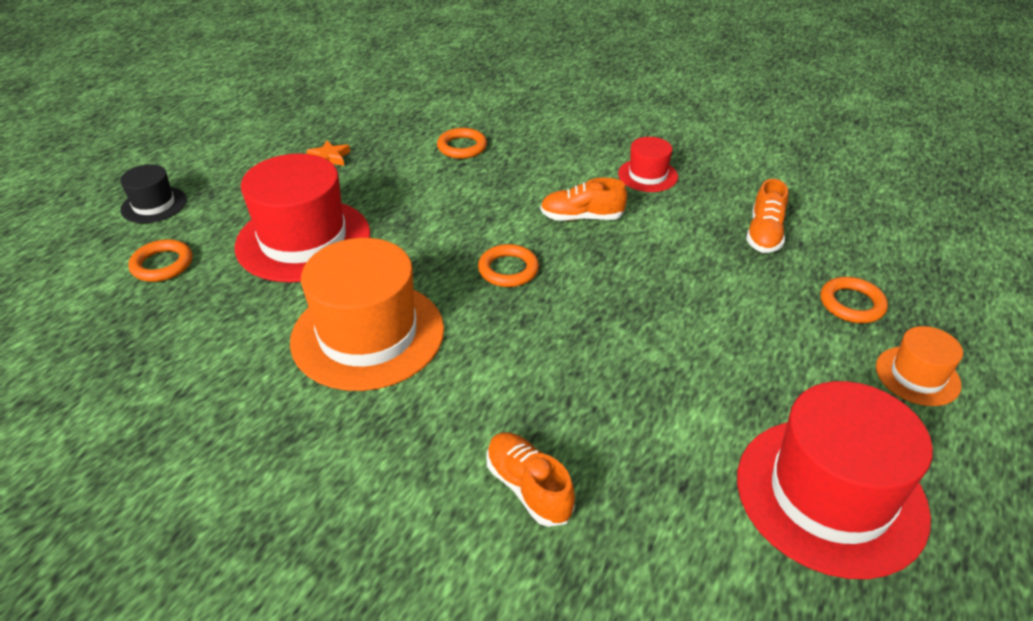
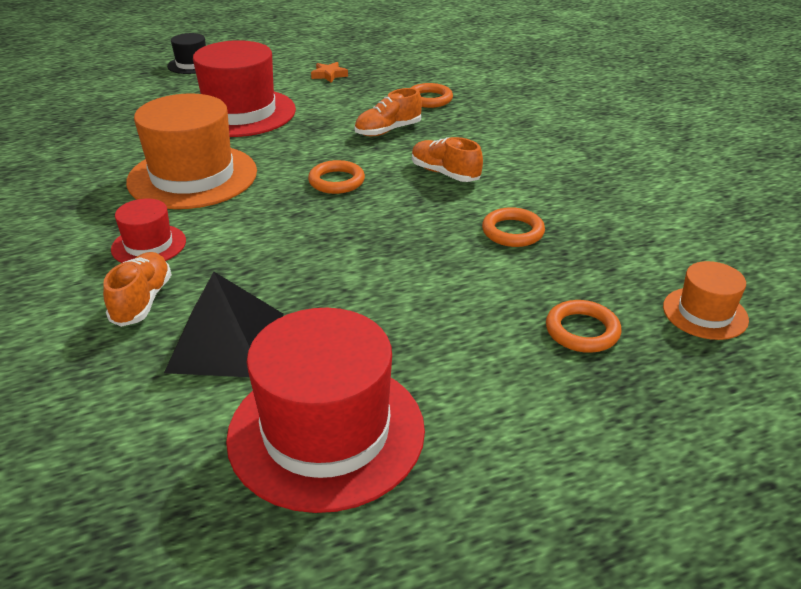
camera: 40 degrees right, 5 degrees down
orange ring [128,239,192,282] -> orange ring moved to [482,207,545,247]
red hat [618,137,678,192] -> red hat moved to [111,199,186,263]
orange shoe [746,179,788,253] -> orange shoe moved to [354,88,422,136]
orange hat [876,326,963,406] -> orange hat moved to [663,261,749,340]
none -> black pyramid [164,272,284,377]

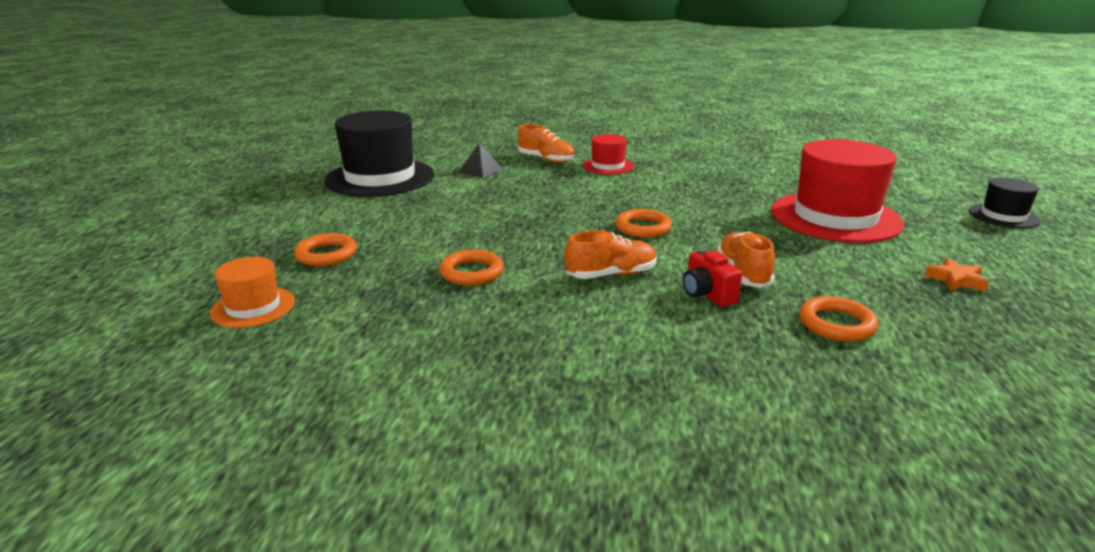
camera: 120 degrees right, 10 degrees down
orange hat [126,93,257,209] -> none
black pyramid [164,272,284,377] -> black pyramid [459,143,502,178], size x0.54
red hat [226,308,425,513] -> black hat [324,110,434,197]
none -> red camera [683,248,742,307]

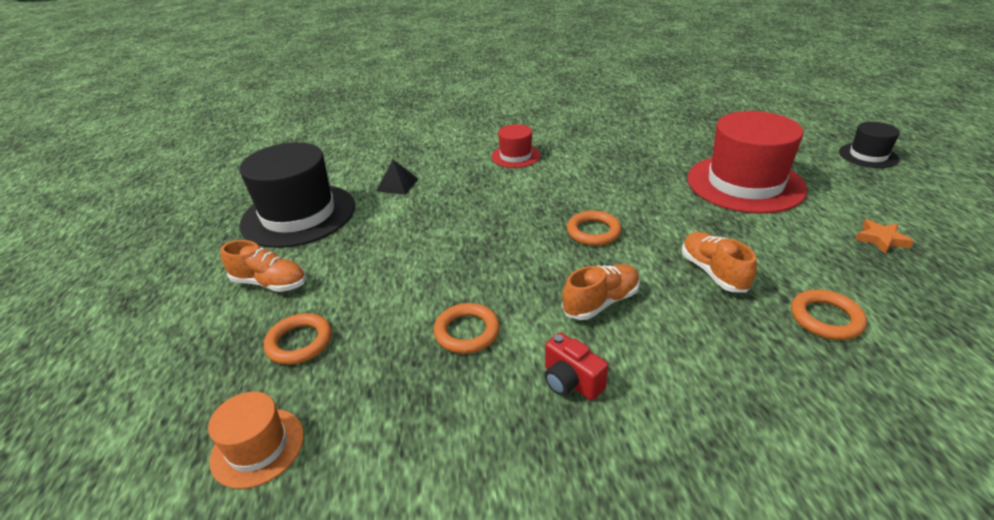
camera: 15 degrees left, 10 degrees up
orange shoe [517,124,575,163] -> orange shoe moved to [221,240,306,292]
red camera [683,248,742,307] -> red camera moved to [544,333,608,400]

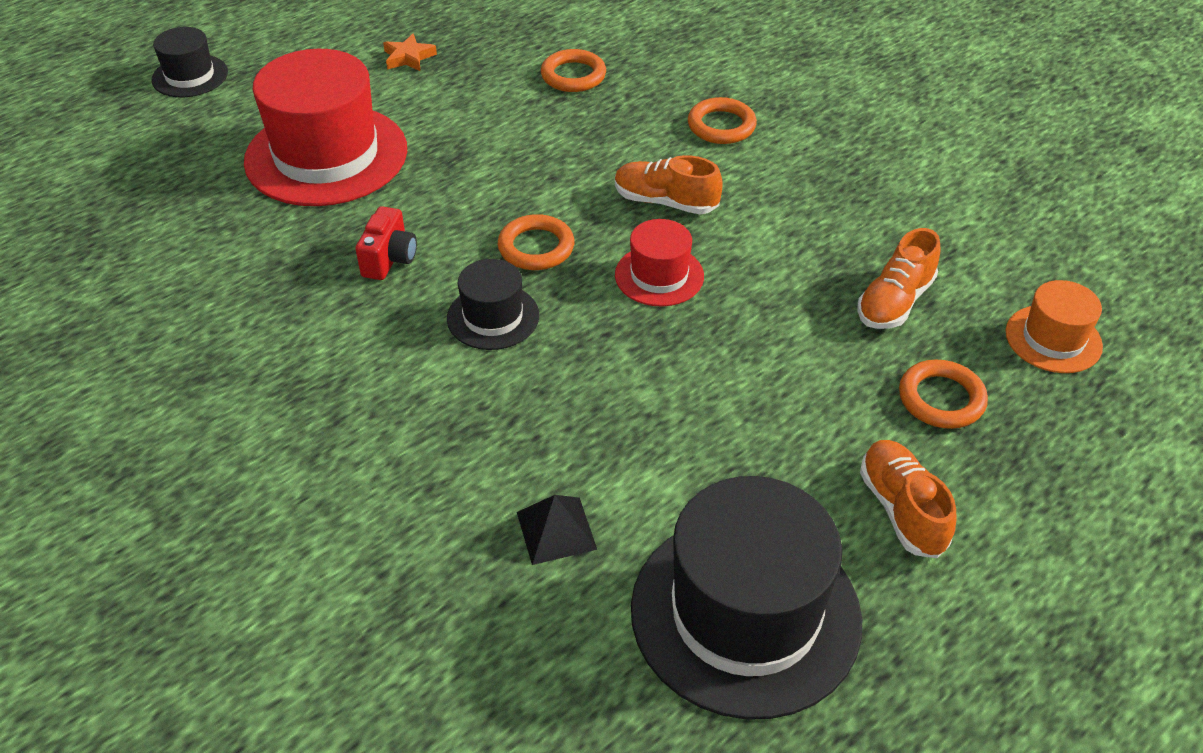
camera: 125 degrees left, 10 degrees up
orange ring [434,303,500,354] -> orange ring moved to [688,97,757,144]
red hat [491,124,541,168] -> red hat moved to [615,219,704,306]
red camera [544,333,608,400] -> red camera moved to [356,206,417,280]
orange shoe [682,232,757,292] -> orange shoe moved to [857,228,940,329]
none -> black hat [447,259,539,350]

